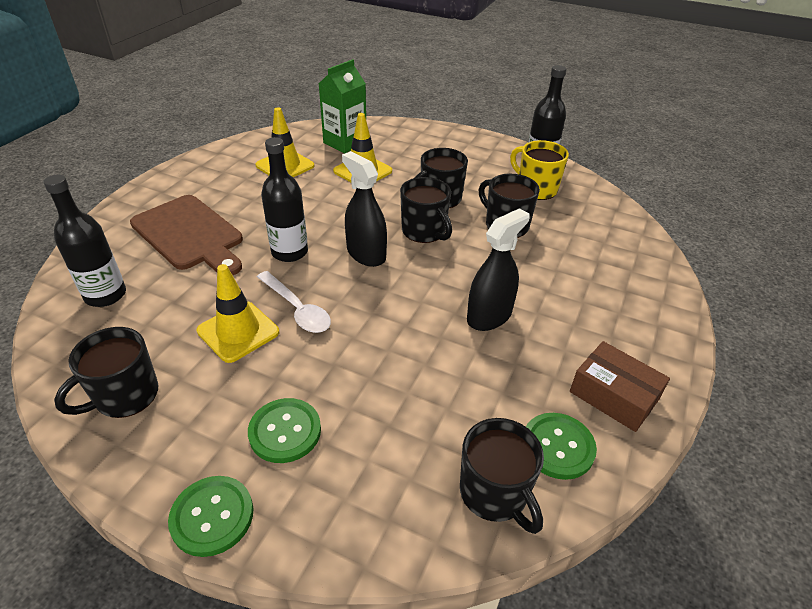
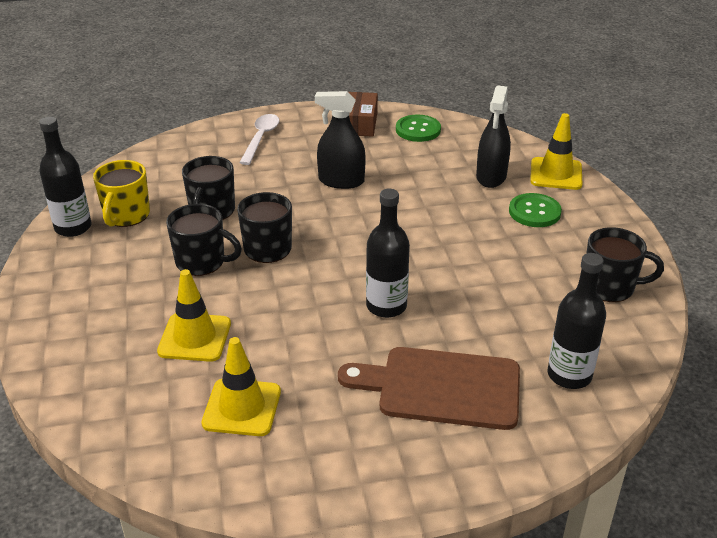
camera: 125 degrees left, 5 degrees down
brown cutting board [130,195,243,275] -> brown cutting board turned 90 degrees counterclockwise [338,347,520,430]
green button [168,476,253,557] -> none
yellow traffic cone [196,264,279,363] -> yellow traffic cone moved to [530,113,582,190]
white spoon [257,271,331,333] -> white spoon moved to [239,114,279,165]
green carton [319,59,366,153] -> none
black spray bottle [342,151,387,267] -> black spray bottle moved to [476,85,511,188]
black mug [460,418,544,534] -> none

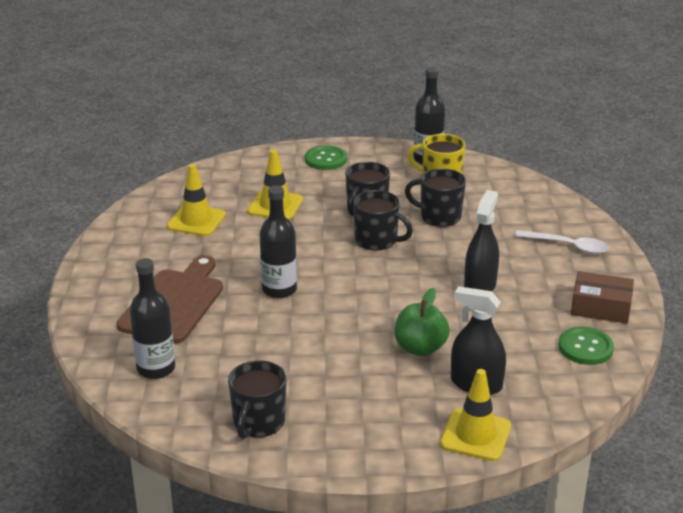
camera: 100 degrees right, 5 degrees down
green button [509,193,562,227] -> green button moved to [305,145,347,170]
none -> green apple [395,288,450,356]

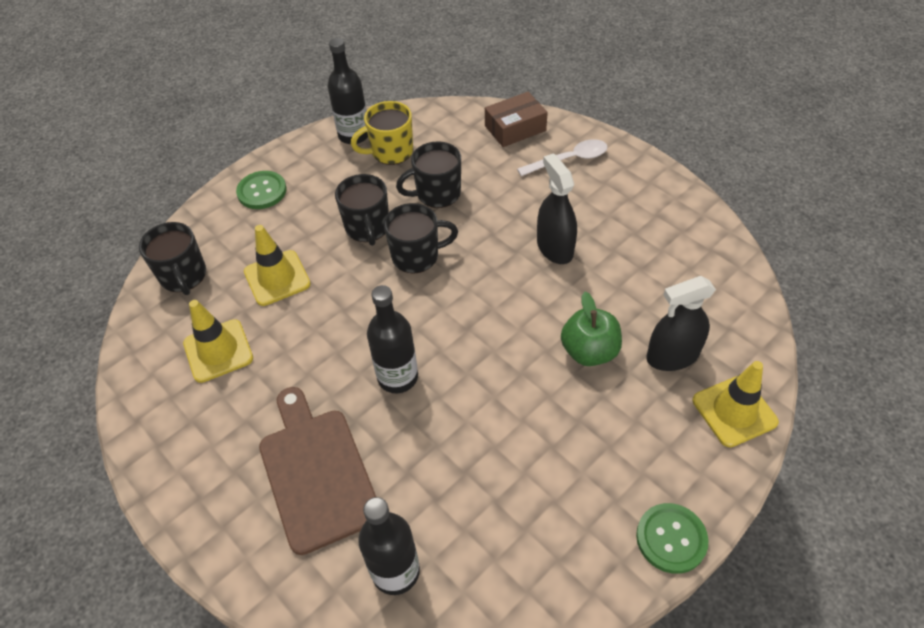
camera: 40 degrees left, 20 degrees up
black mug [228,360,286,439] -> black mug moved to [139,222,206,295]
green button [558,327,614,365] -> green button moved to [636,503,709,574]
brown box [571,271,634,324] -> brown box moved to [485,92,548,147]

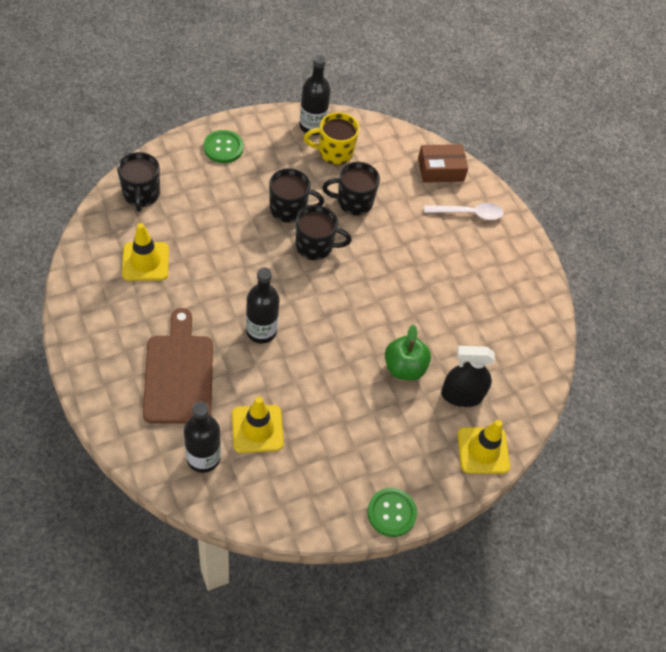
camera: 10 degrees right, 5 degrees up
yellow traffic cone [244,225,311,306] -> yellow traffic cone moved to [232,397,283,453]
black mug [335,174,389,246] -> black mug turned 90 degrees counterclockwise [269,168,324,223]
black spray bottle [537,153,577,264] -> none

